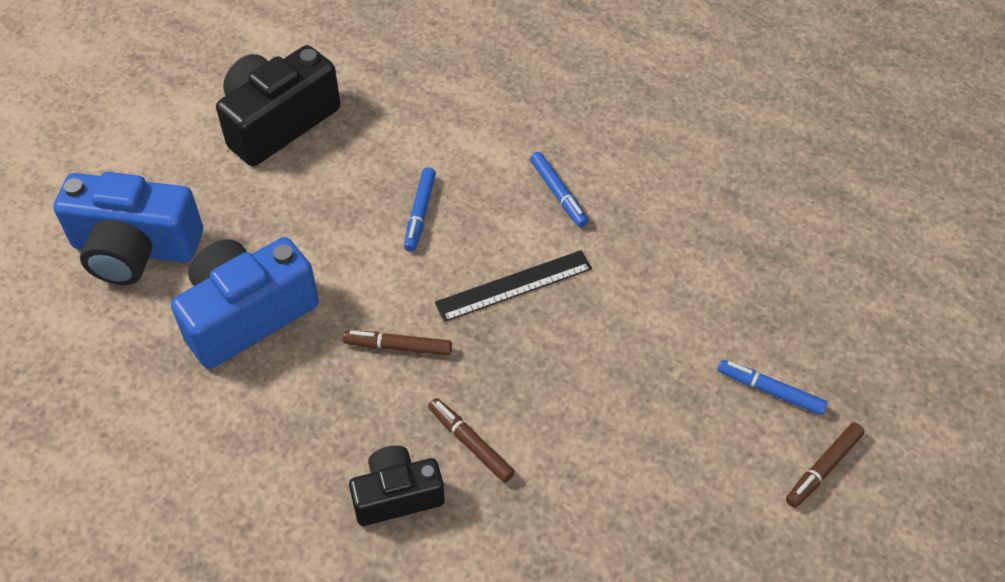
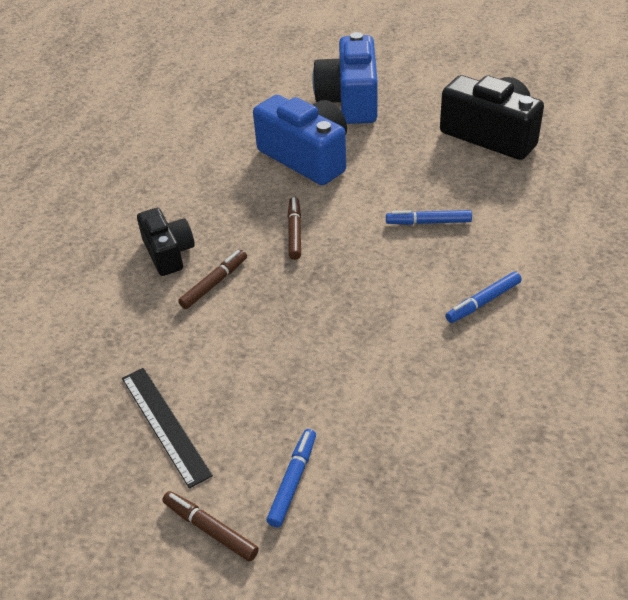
camera: 85 degrees right, 10 degrees down
black ruler [435,250,592,322] -> black ruler moved to [122,368,213,489]

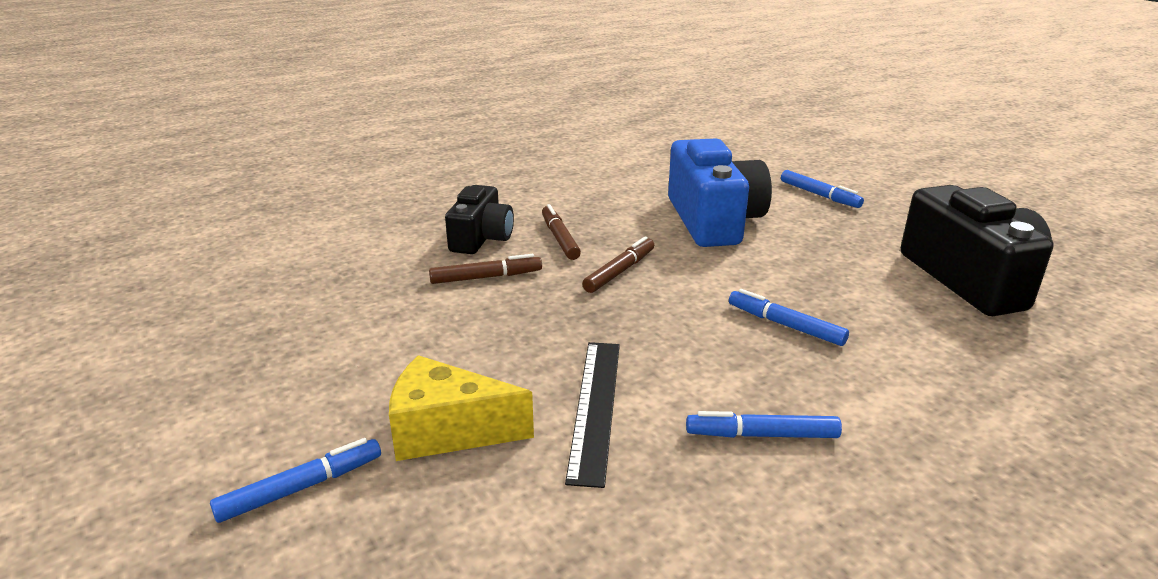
camera: 35 degrees right, 15 degrees down
black ruler [122,368,213,489] -> black ruler moved to [565,342,620,488]
brown marker [162,491,259,561] -> brown marker moved to [542,204,581,260]
blue camera [312,32,378,124] -> blue marker [781,170,864,208]
none -> yellow cheese [389,355,534,461]

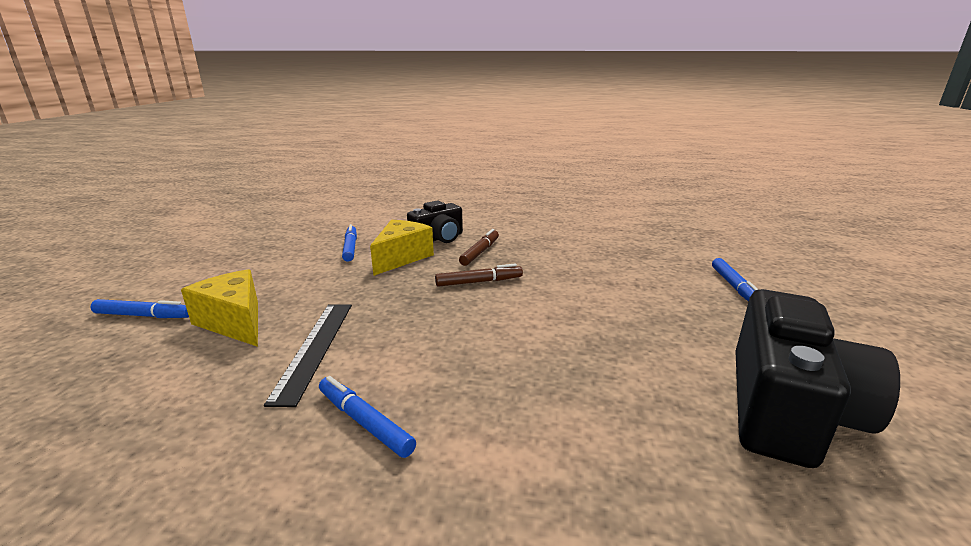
camera: 40 degrees right, 5 degrees down
brown marker [429,254,542,284] -> yellow cheese [370,220,434,276]
black ruler [565,342,620,488] -> black ruler turned 45 degrees counterclockwise [264,304,352,407]
blue camera [668,138,772,247] -> none
blue marker [729,289,849,346] -> blue marker moved to [342,224,357,262]

